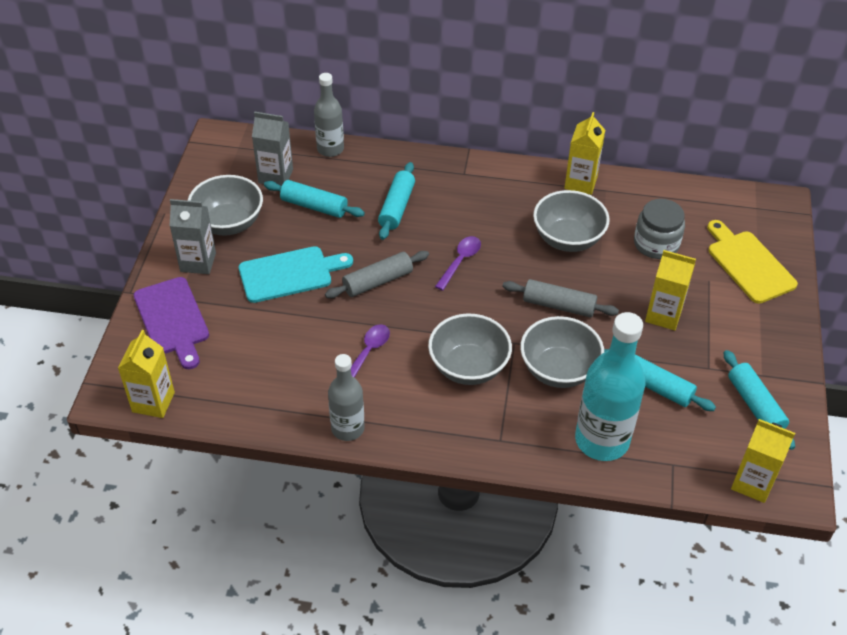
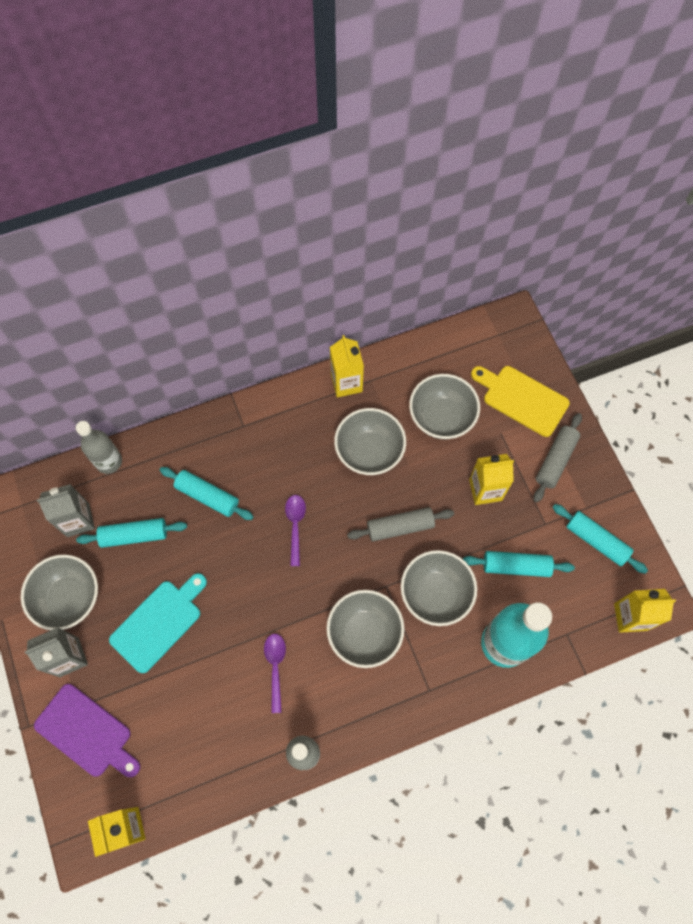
camera: 30 degrees left, 20 degrees up
grey rolling pin [325,251,429,298] -> grey rolling pin moved to [534,413,582,502]
turquoise rolling pin [378,162,415,240] -> turquoise rolling pin turned 45 degrees counterclockwise [160,467,254,520]
grey jar [634,199,685,259] -> grey bowl [409,374,480,439]

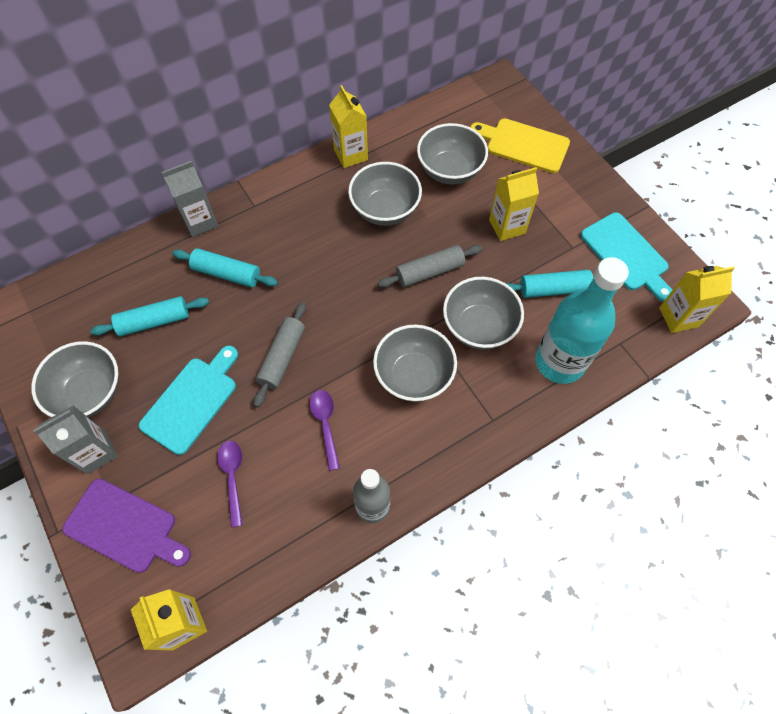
camera: 10 degrees left, 5 degrees down
grey carton [37,484,95,537] -> grey carton moved to [161,161,218,237]
grey bottle [76,421,122,474] -> none
purple spoon [285,495,306,566] -> purple spoon moved to [217,441,242,527]
grey rolling pin [534,413,582,502] -> grey rolling pin moved to [254,302,306,407]
turquoise rolling pin [552,504,648,574] -> turquoise cutting board [581,213,672,302]

